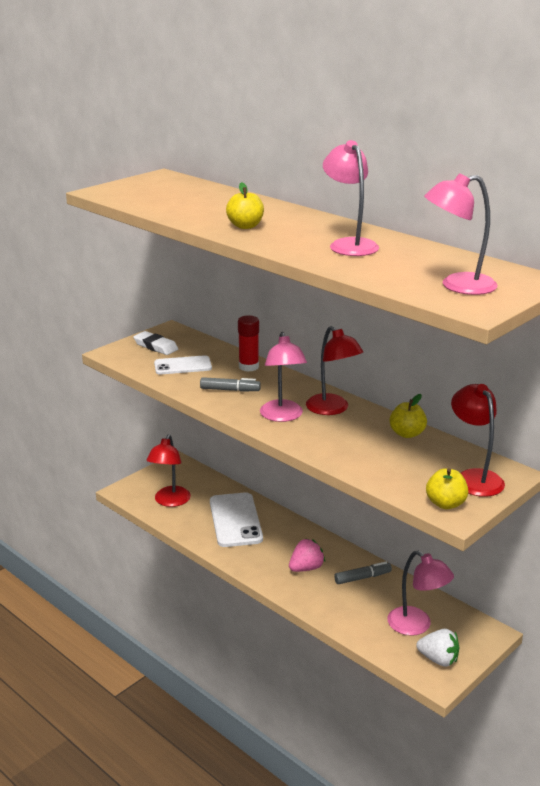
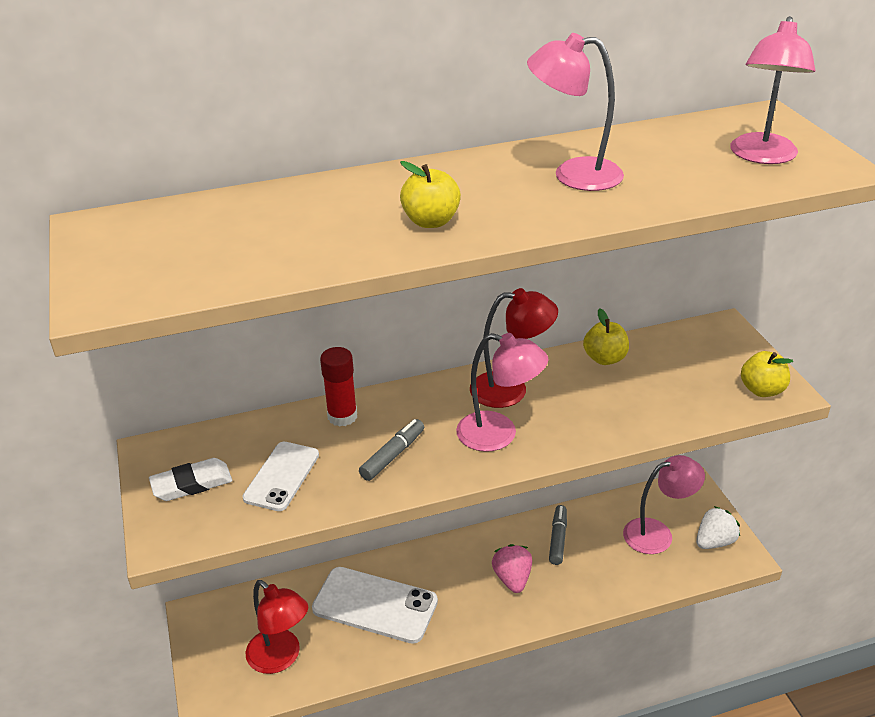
camera: 60 degrees left, 10 degrees up
red lamp [451,384,505,497] -> none

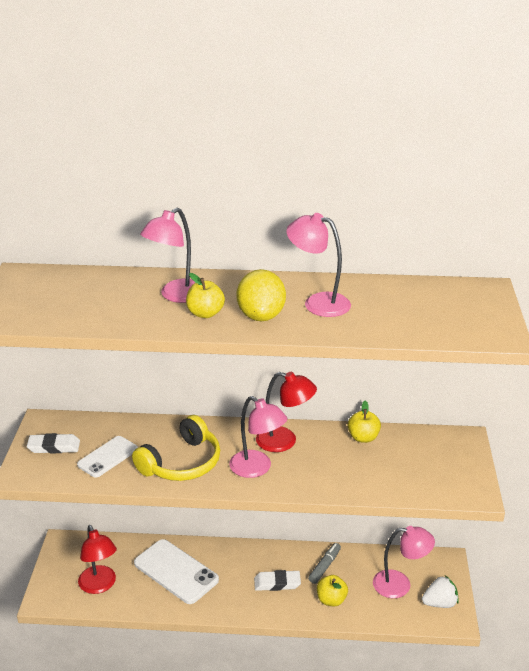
camera: 20 degrees right, 5 degrees down
red glue stick [320,347,357,427] -> none
grey marker [359,419,424,481] -> yellow headphones [132,415,220,481]
pink strawberry [492,544,532,593] -> white eraser [254,570,301,591]
pink lamp [730,16,815,164] -> pink lamp moved to [140,208,195,303]
yellow apple [741,351,793,397] -> yellow apple moved to [317,575,348,607]
none -> yellow lemon [236,269,286,321]

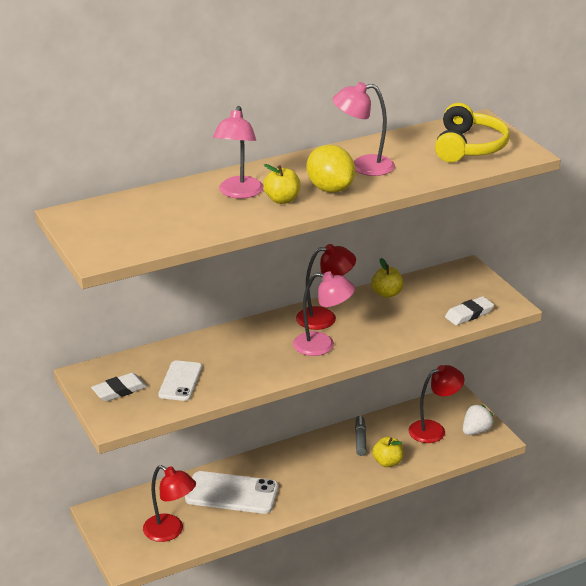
camera: 30 degrees left, 0 degrees up
yellow headphones [132,415,220,481] -> yellow headphones moved to [435,103,510,162]
white eraser [254,570,301,591] -> white eraser moved to [445,296,494,325]
pink lamp [373,526,435,598] -> red lamp [408,365,464,443]

